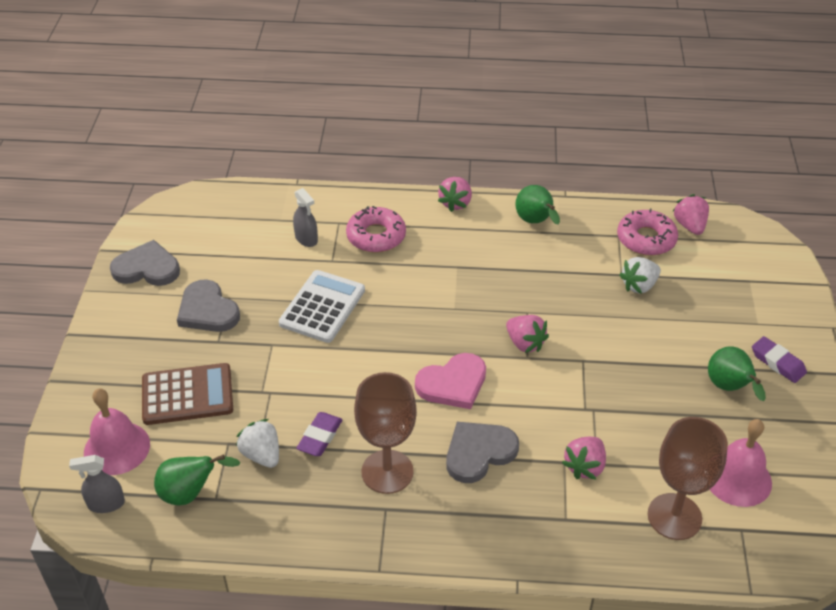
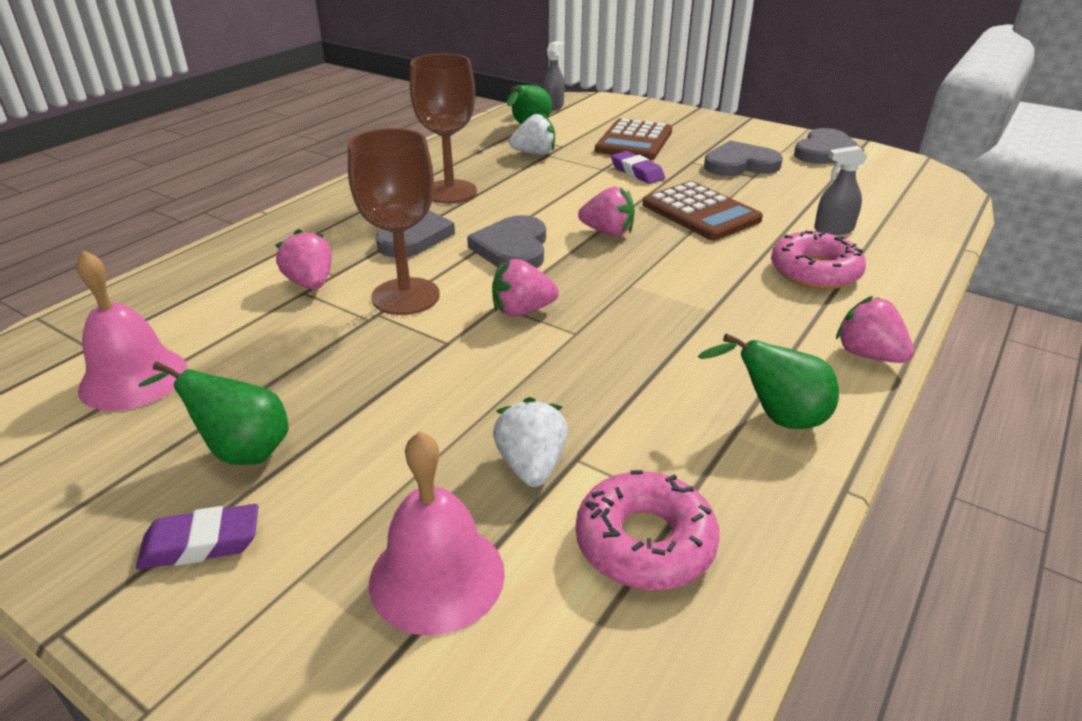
camera: 120 degrees right, 10 degrees down
pink bell [84,388,150,475] -> pink bell moved to [369,431,505,636]
white calculator [279,270,365,343] -> brown calculator [643,181,763,240]
purple eraser [296,412,343,456] -> purple eraser moved to [611,151,665,184]
pink heart [415,353,486,409] -> grey heart [467,215,546,268]
brown goblet [648,417,728,540] -> brown goblet moved to [348,128,440,315]
pink strawberry [672,194,709,235] -> pink strawberry moved to [578,187,635,236]

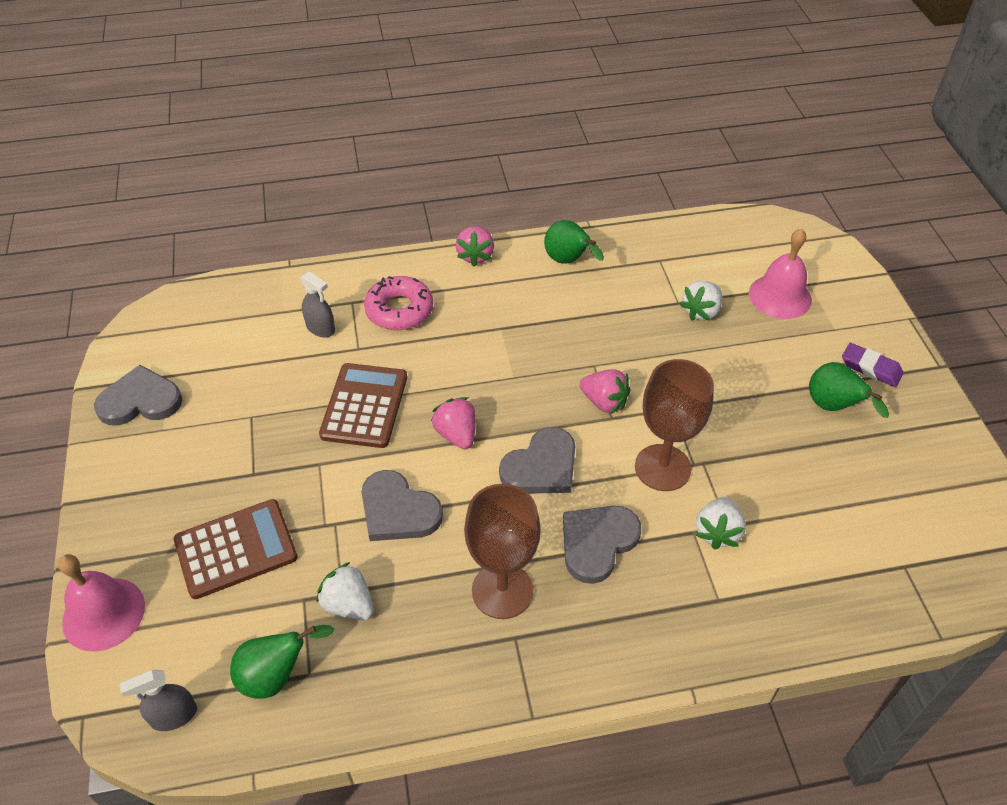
camera: 135 degrees left, 15 degrees up
pink bell [76,250,187,411] -> pink bell moved to [58,554,145,652]
pink strawberry [275,229,332,290] -> white strawberry [696,497,746,550]
pink donut [576,470,720,590] -> none
purple eraser [611,151,665,184] -> none
grey heart [704,140,783,176] -> grey heart moved to [362,470,443,541]

